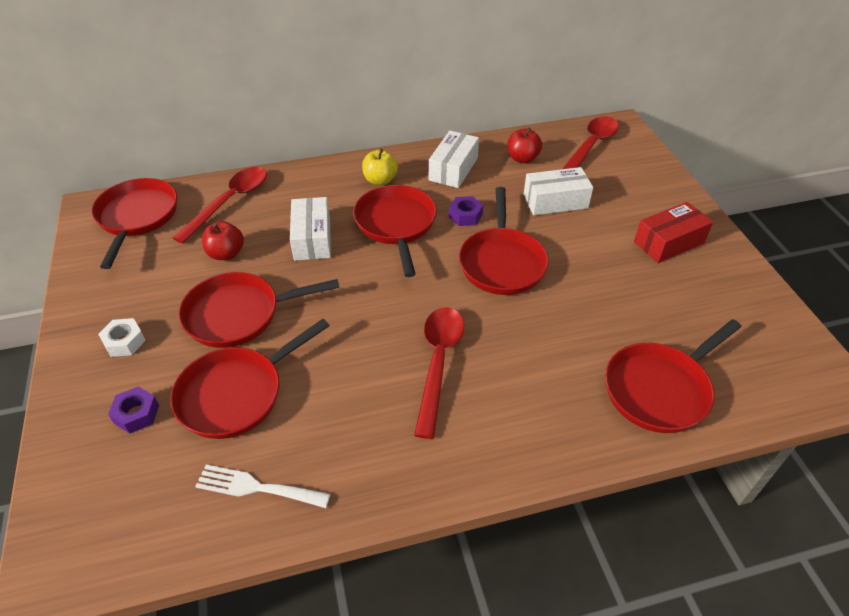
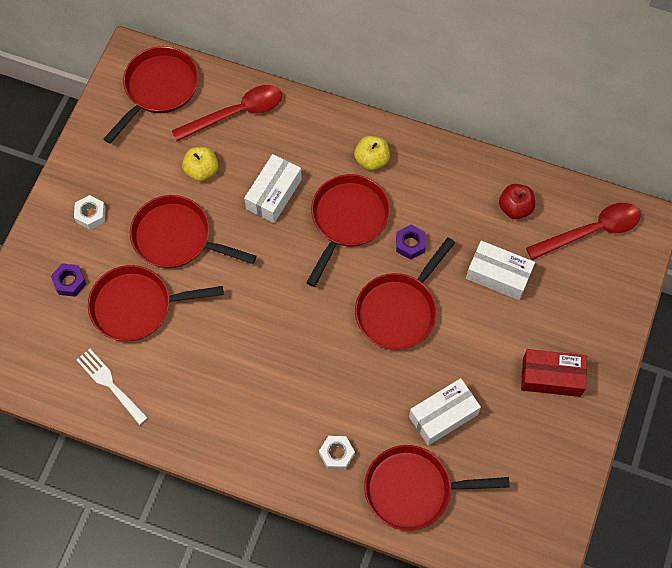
camera: 35 degrees right, 20 degrees up
red apple [202,221,244,260] -> yellow apple [182,147,218,182]
red spoon [414,307,464,439] -> none
white box [429,131,479,188] -> white box moved to [409,378,481,445]
none -> white nut [319,436,355,470]

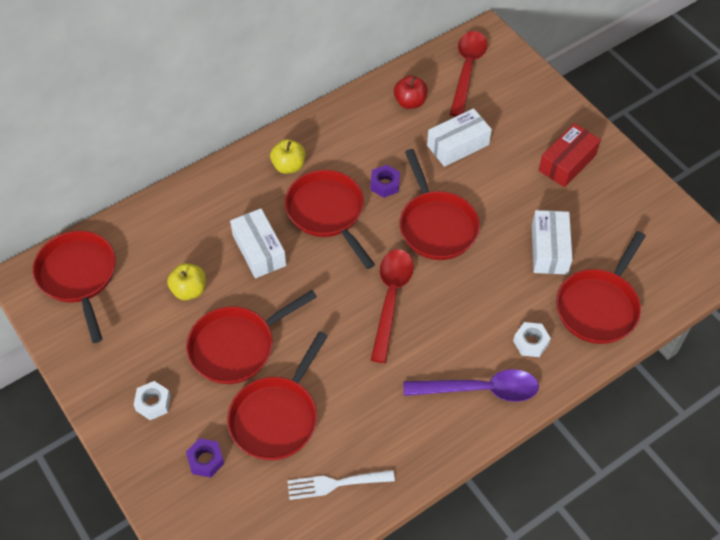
camera: 55 degrees left, 10 degrees down
red spoon [172,85,282,141] -> red spoon moved to [371,250,414,363]
none -> purple spoon [403,369,539,402]

